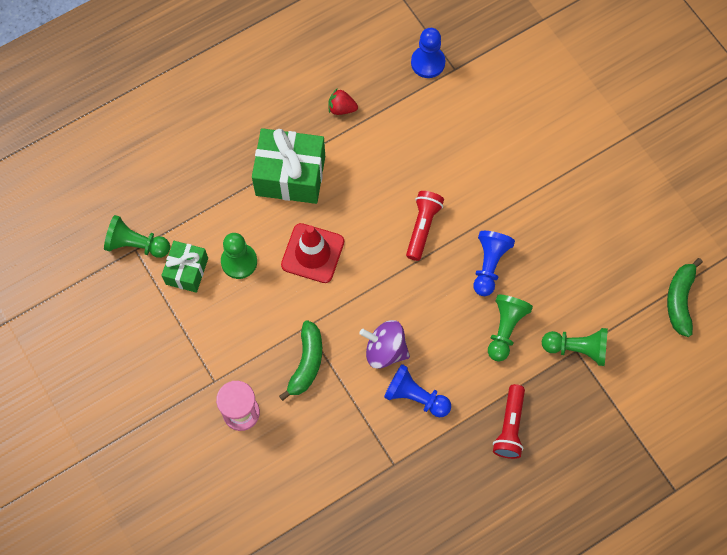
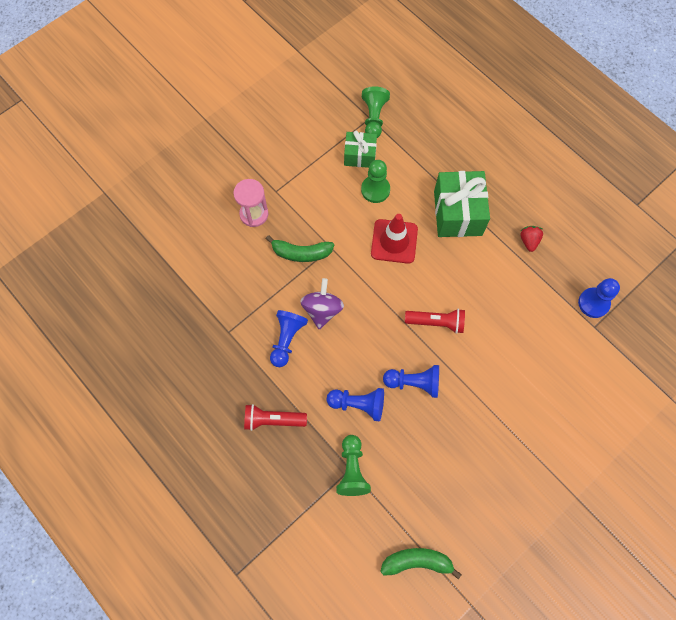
camera: 80 degrees right, 0 degrees up
green pawn [488,294,533,361] -> blue pawn [327,388,384,421]

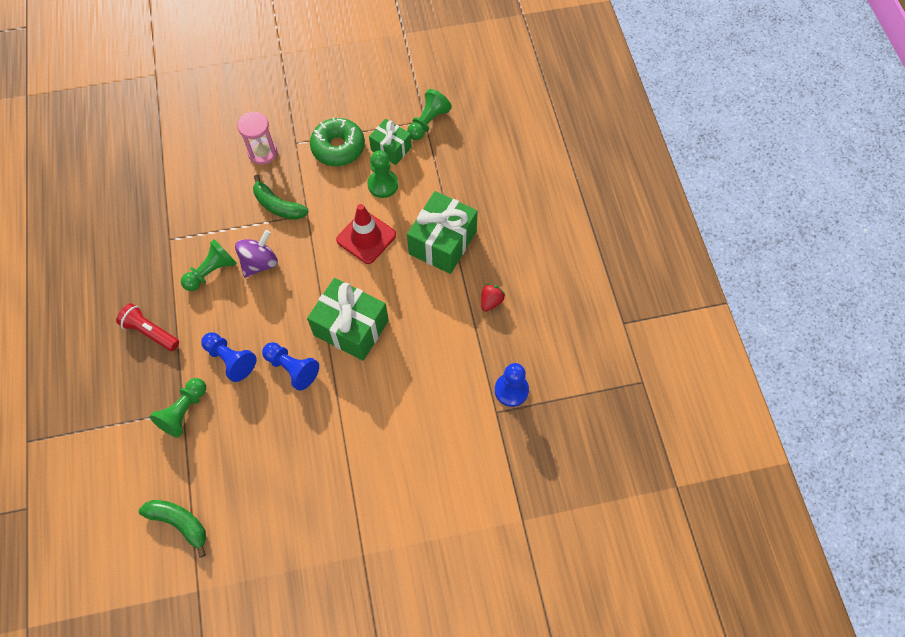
camera: 30 degrees right, 5 degrees down
blue pawn [270,310,308,367] -> green pawn [181,239,237,291]
red flashlight [405,309,465,334] -> green gift [307,278,389,361]
none -> green donut [310,117,365,166]

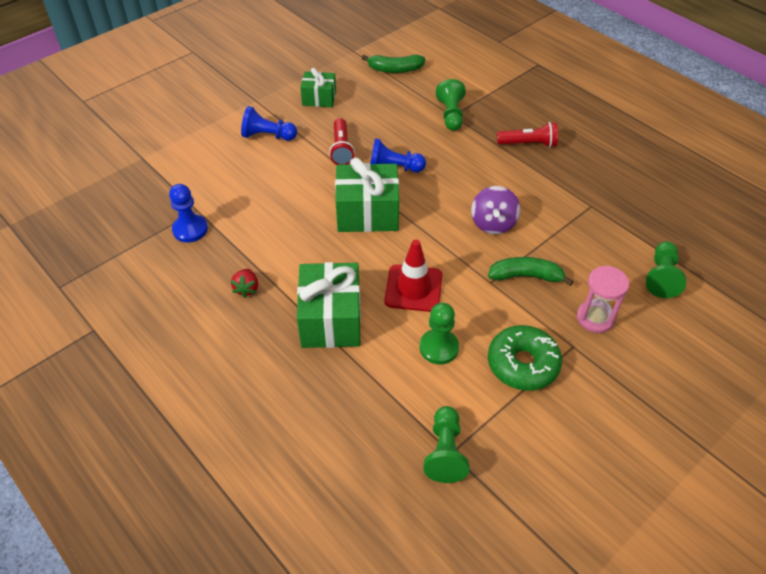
camera: 150 degrees right, 15 degrees down
green pawn [181,239,237,291] -> green pawn moved to [646,241,686,298]
blue pawn [201,332,256,382] -> blue pawn moved to [241,106,297,141]
green gift [369,119,412,165] -> green gift moved to [300,68,336,107]
none -> red flashlight [329,118,355,165]

